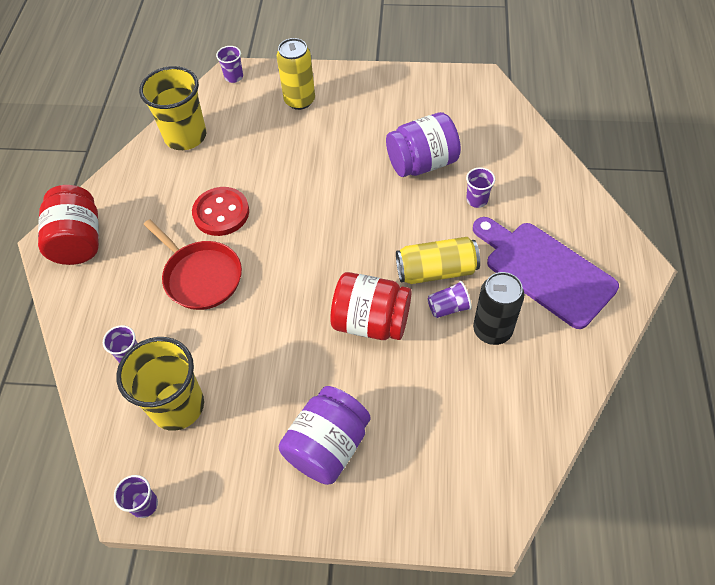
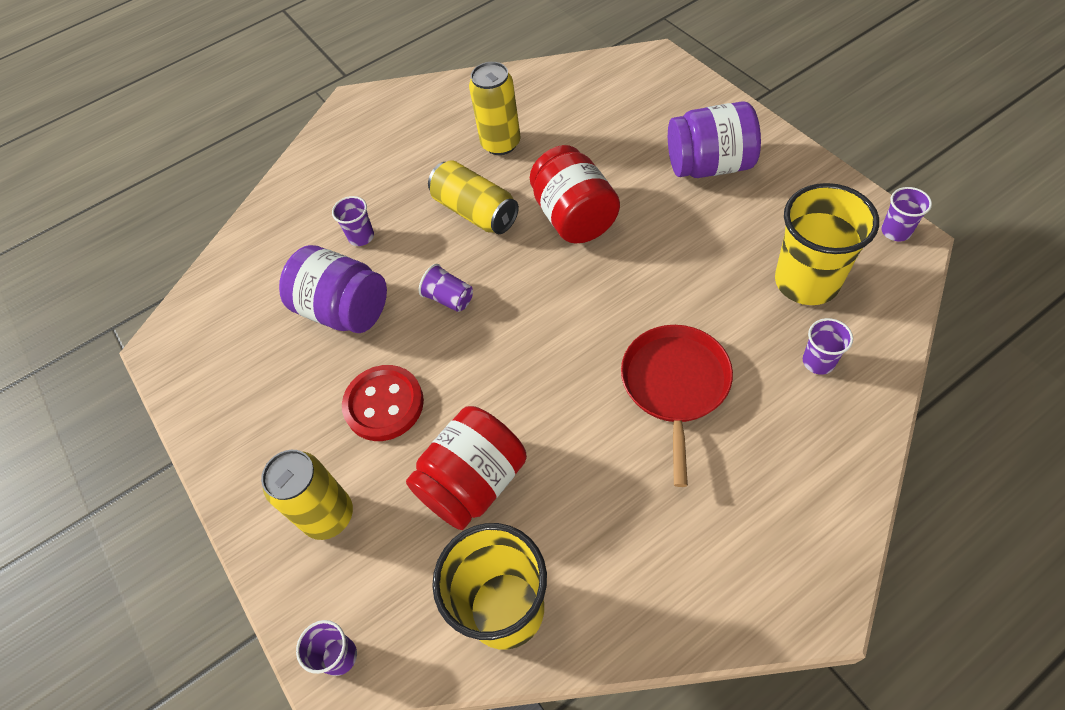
camera: 125 degrees left, 0 degrees up
red jar [38,185,99,265] -> red jar moved to [406,406,527,530]
red button [192,187,249,236] -> red button moved to [342,365,424,441]
purple cup [427,281,472,318] -> purple cup moved to [419,264,473,312]
purple cutting board [473,217,619,329] -> none
black can [473,272,524,345] -> yellow can [469,62,521,155]

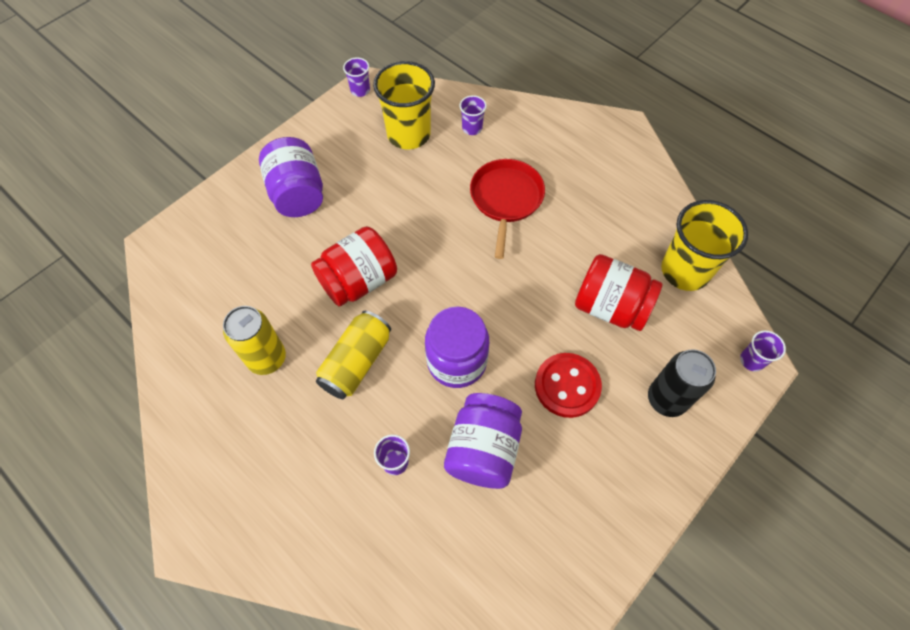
camera: 110 degrees left, 5 degrees up
yellow can [261,450,353,540] -> black can [648,349,716,417]
purple cup [419,264,473,312] -> purple jar [425,306,489,388]
red pan [621,325,733,487] -> red pan turned 105 degrees clockwise [470,159,545,259]

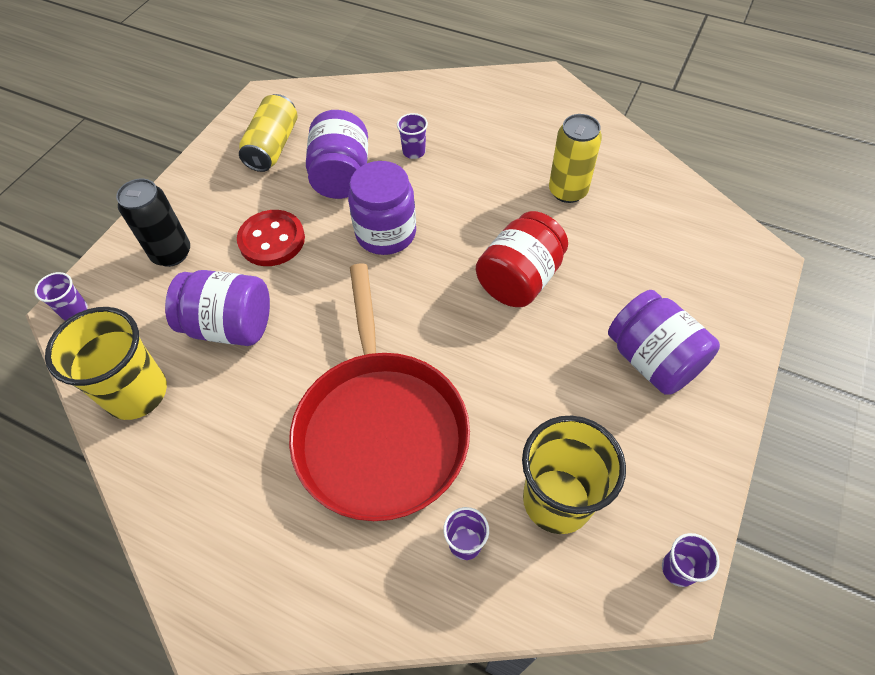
camera: 165 degrees right, 5 degrees down
yellow can [316,311,391,399] -> yellow can moved to [239,94,297,172]
red pan [470,159,545,259] -> red pan [289,263,470,521], size x1.65
red jar [575,254,662,331] -> purple jar [165,270,270,346]

